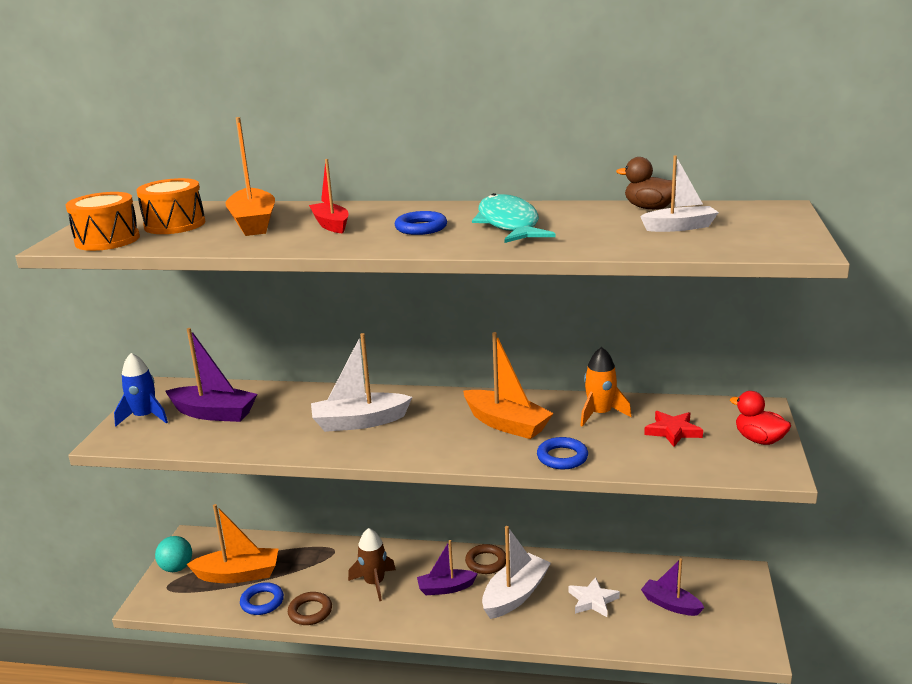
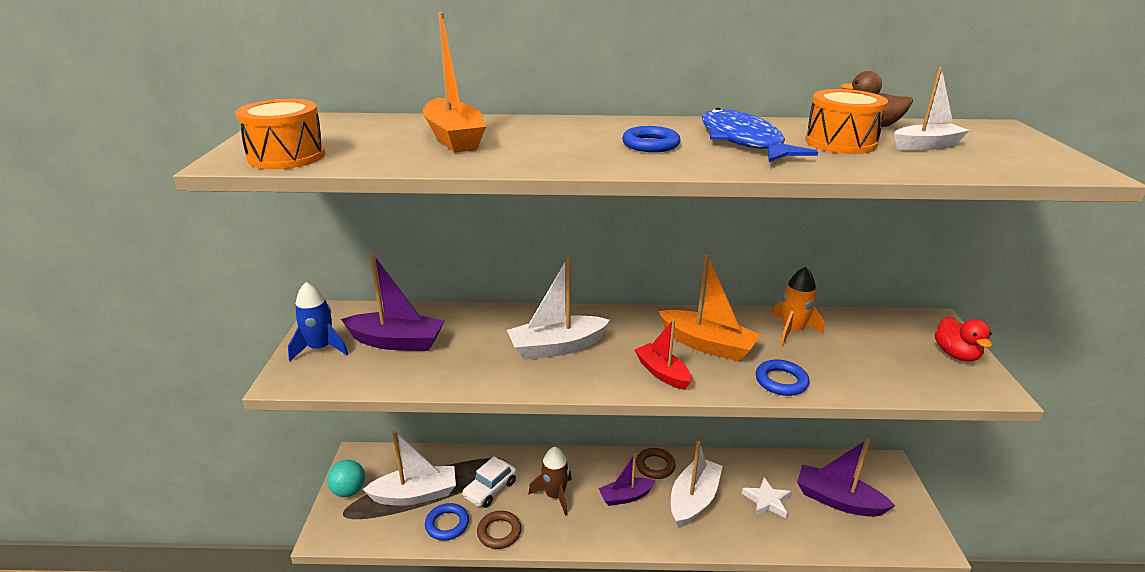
camera: 10 degrees left, 5 degrees up
orange drum [136,178,205,234] -> orange drum moved to [805,89,888,154]
orange boat [187,504,278,583] -> white boat [362,431,456,505]
red boat [309,159,348,233] -> red boat moved to [635,319,691,390]
turquoise fish [472,193,555,243] -> blue fish [702,108,818,162]
purple boat [641,558,705,616] -> purple boat [797,439,895,517], size x1.54
red star [644,411,703,447] -> none
red duck [730,391,791,445] -> red duck turned 135 degrees counterclockwise [935,316,992,362]
none -> white car [462,456,517,508]

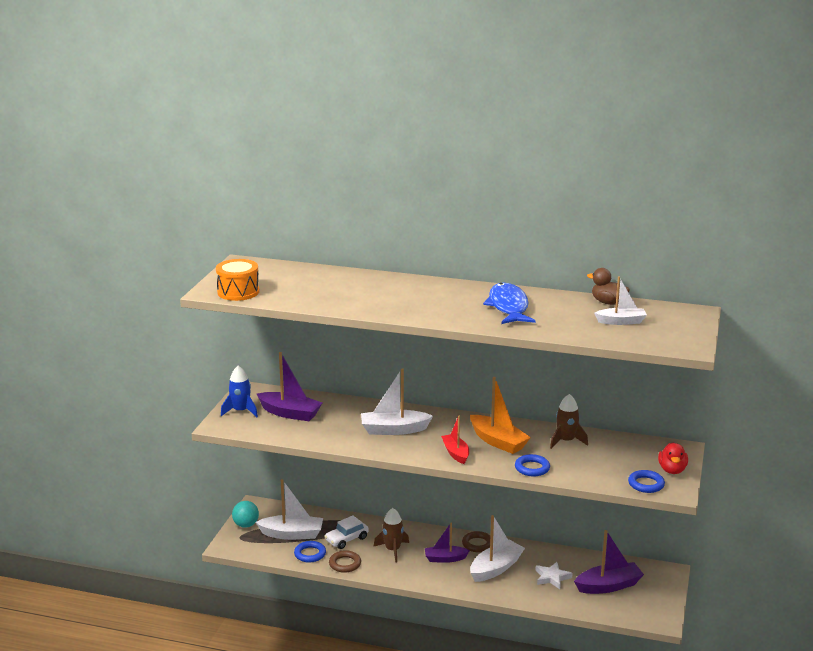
camera: 15 degrees right, 5 degrees down
orange boat [422,12,486,153] -> none
blue ring [622,126,680,152] -> blue ring moved to [628,470,665,493]
orange rocket [772,267,825,345] -> brown rocket [550,394,588,449]
purple boat [797,439,895,517] -> purple boat turned 120 degrees clockwise [574,530,644,594]
orange drum [805,89,888,154] -> none

